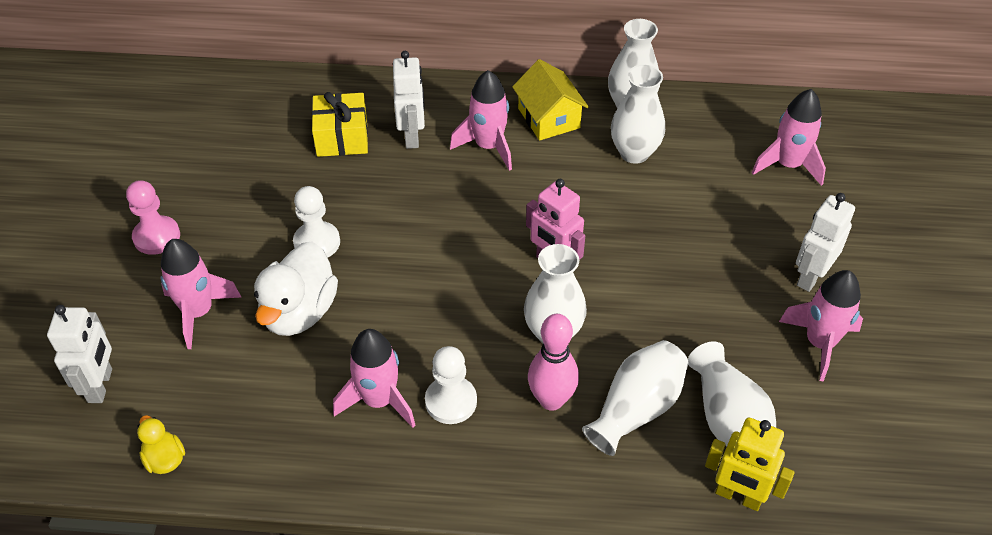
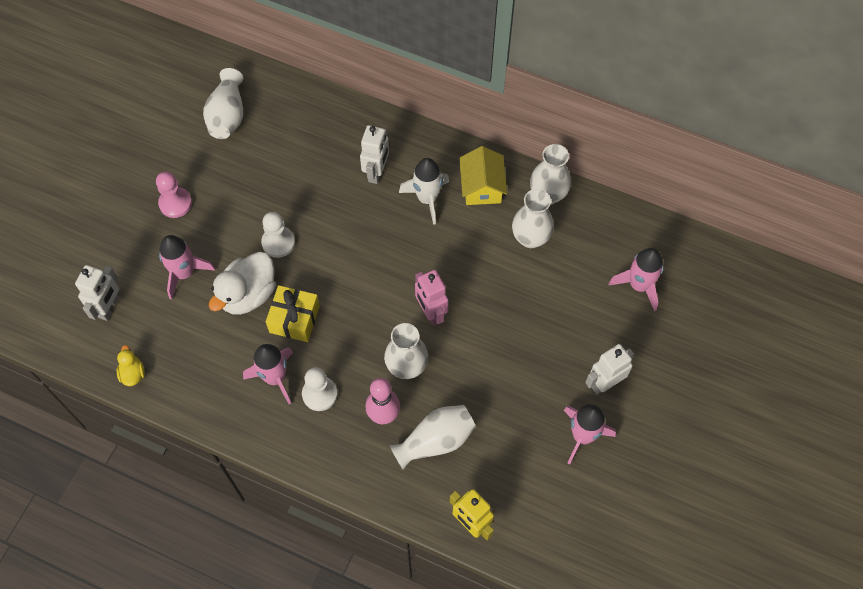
camera: 20 degrees right, 15 degrees up
yellow gift [312,92,368,157] -> yellow gift moved to [266,285,320,342]
pink rocket [450,70,512,171] -> white rocket [399,158,449,225]
white vase [688,341,776,446] -> white vase moved to [203,68,243,139]

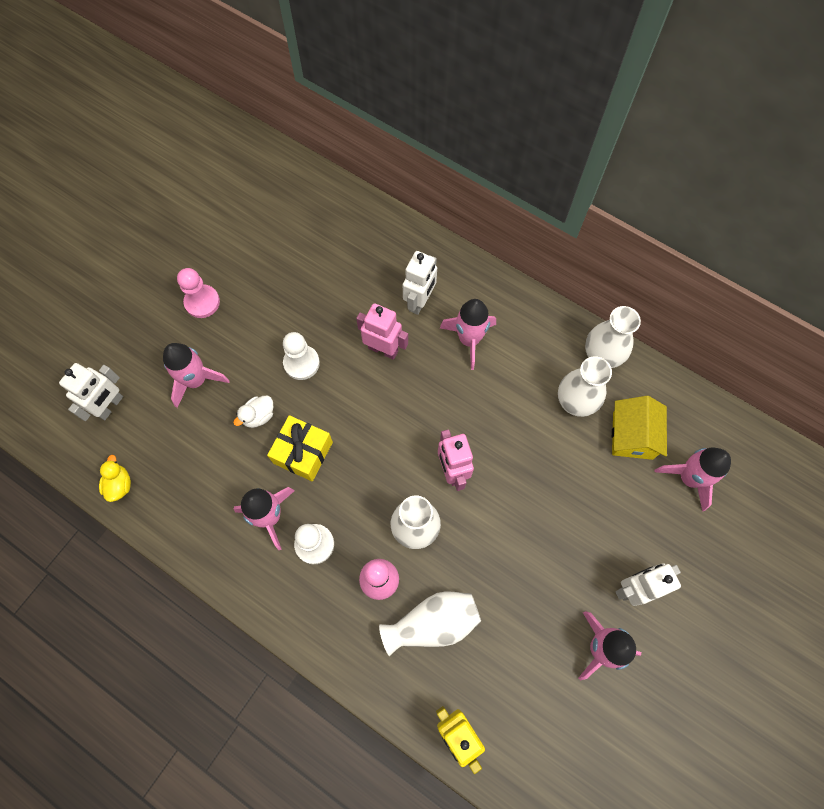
camera: 10 degrees right, 5 degrees up
white vase [203,68,243,139] -> none
white duck [209,252,276,315] -> white duck [233,395,273,428], size x0.50
white rocket [399,158,449,225] -> pink rocket [440,299,496,370]
yellow house [459,146,507,205] -> yellow house moved to [612,396,667,460]
none -> pink robot [356,303,408,360]

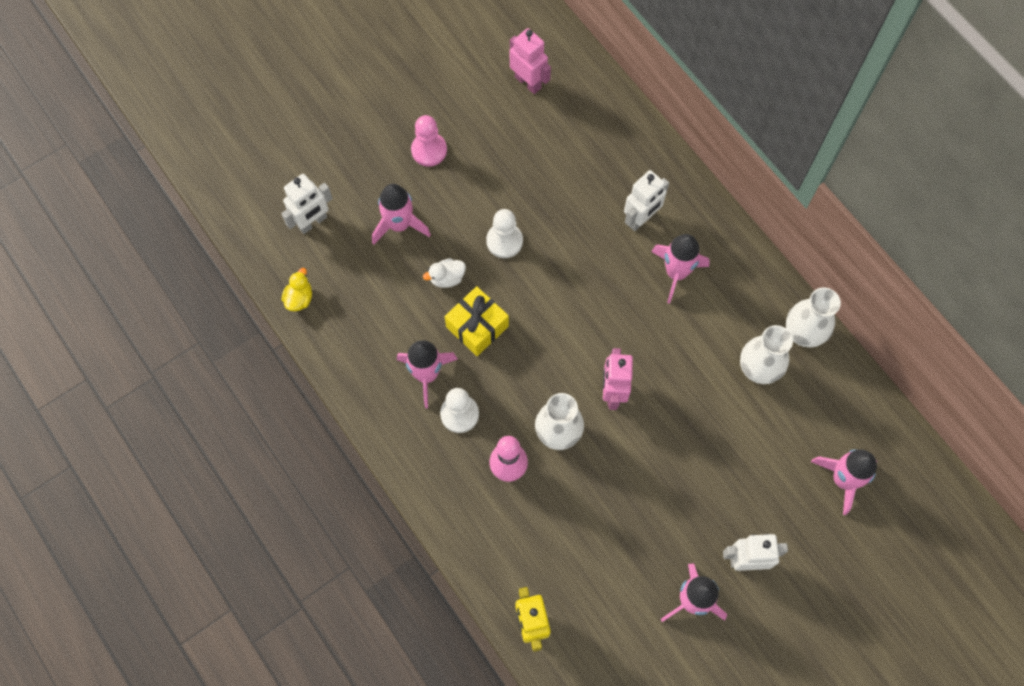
camera: 20 degrees right, 0 degrees up
pink robot [356,303,408,360] -> pink robot moved to [510,28,551,94]
white vase [379,591,481,656] -> none
yellow house [612,396,667,460] -> none

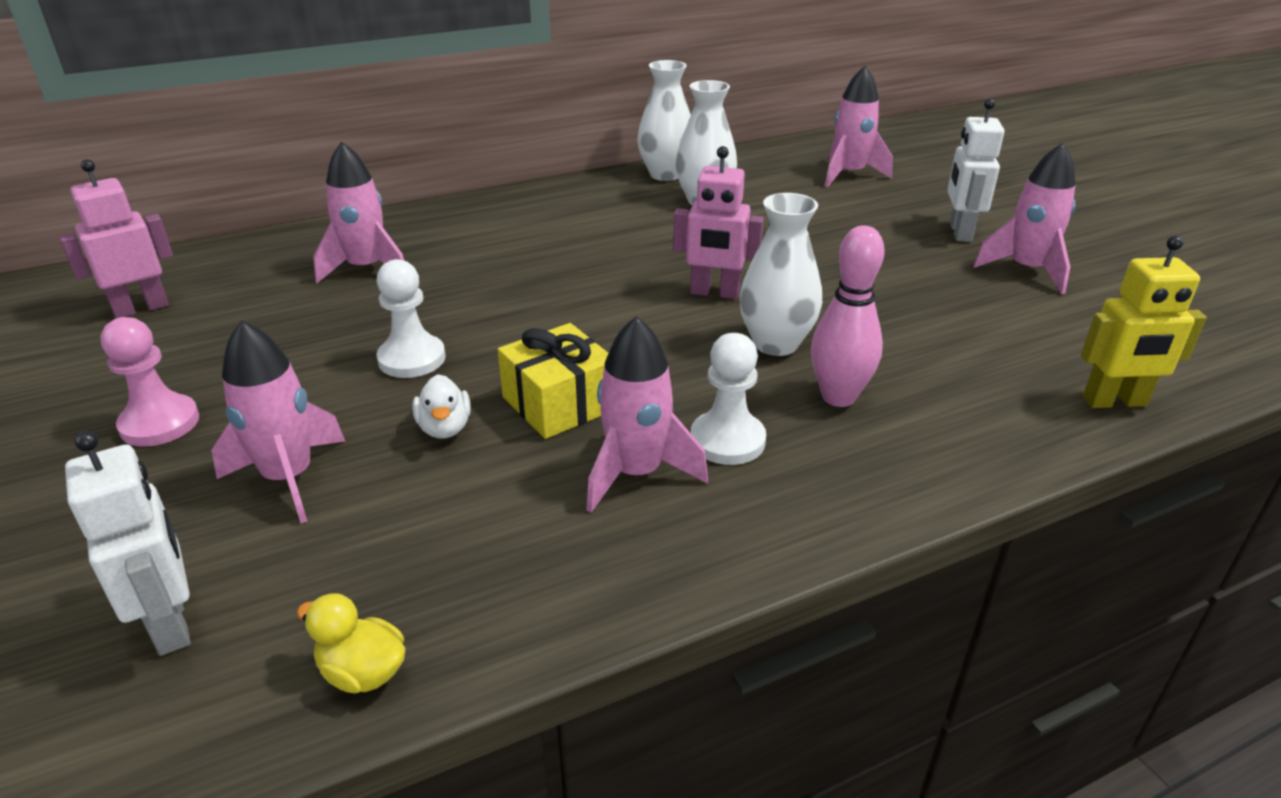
camera: 80 degrees left, 35 degrees down
white robot [624,170,669,231] -> none
pink rocket [651,234,710,304] -> pink rocket moved to [313,141,404,283]

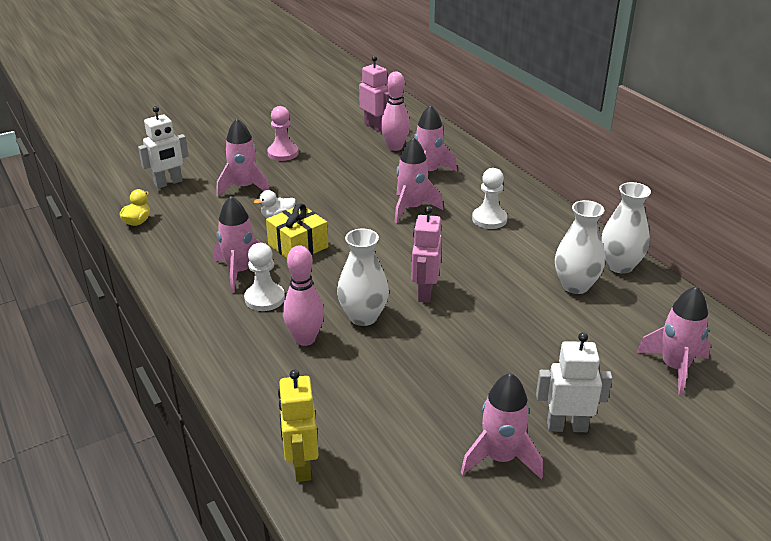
camera: 85 degrees right, 0 degrees up
white pawn [376,259,446,378] -> white pawn moved to [472,168,508,229]
none -> pink bowling pin [381,72,410,151]
none -> pink rocket [395,137,443,223]

